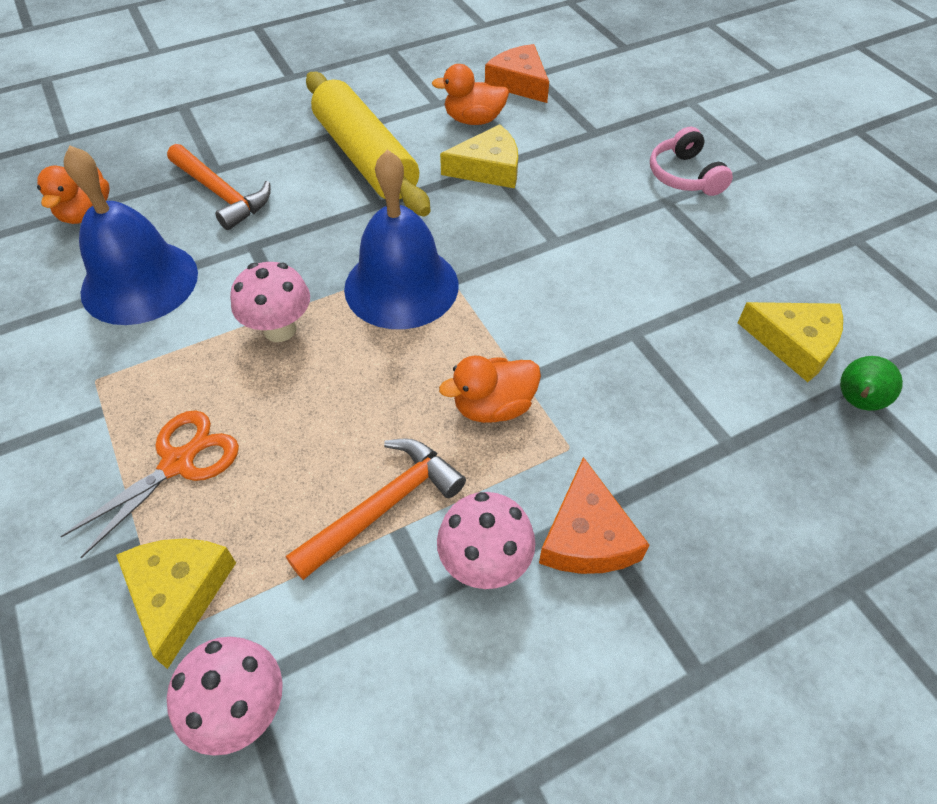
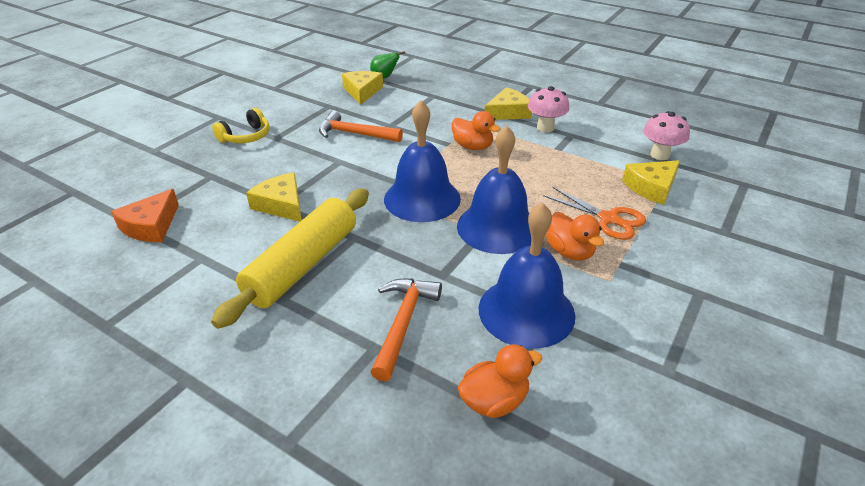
camera: 120 degrees left, 15 degrees down
orange scissors [60,410,239,558] -> orange scissors turned 150 degrees counterclockwise [543,187,646,240]
pink mushroom [230,262,310,342] -> blue bell [457,126,531,254]
orange hammer [286,438,466,580] -> orange hammer moved to [319,111,403,142]
orange duck [432,64,509,125] -> orange duck moved to [546,212,604,261]
orange cheese [539,457,649,574] -> yellow cheese [484,87,532,120]
pink headphones [650,127,733,196] -> yellow headphones [212,108,270,143]

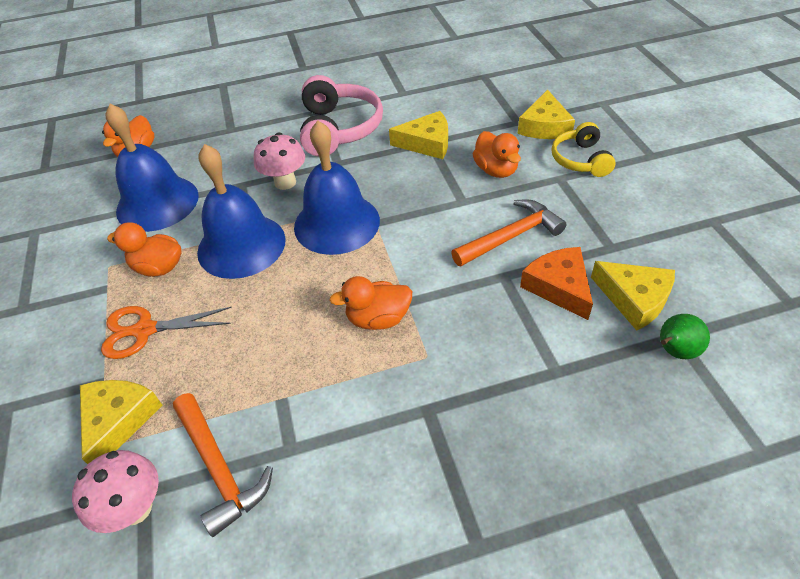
camera: 135 degrees right, 10 degrees up
orange cheese [111,189,179,242] -> orange cheese moved to [520,247,593,320]
yellow rolling pin [211,188,369,329] -> pink headphones [300,75,383,157]
orange hammer [371,279,442,382] -> orange hammer moved to [173,393,273,537]
yellow cheese [484,87,532,120] -> yellow cheese moved to [517,90,575,139]
pink mushroom [528,86,569,132] -> pink mushroom moved to [253,132,305,190]
none -> orange duck [473,131,521,178]

